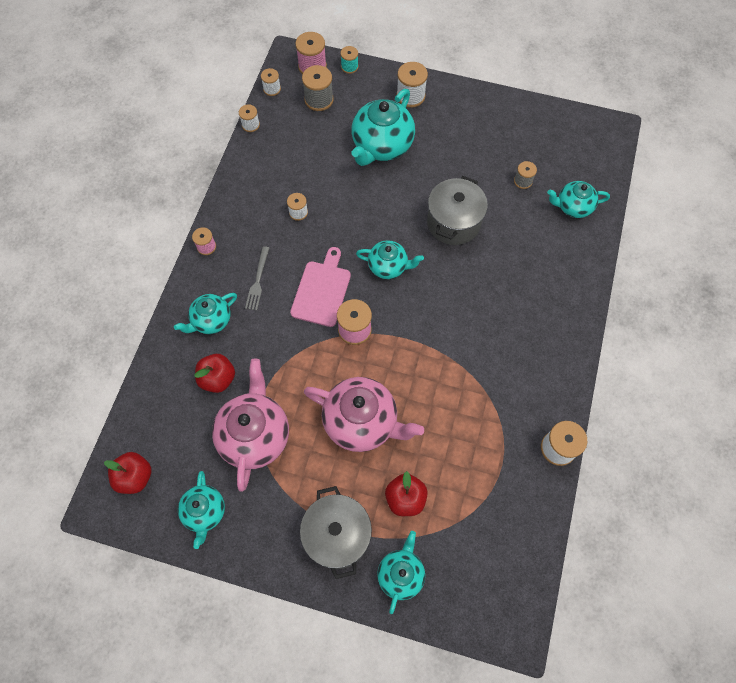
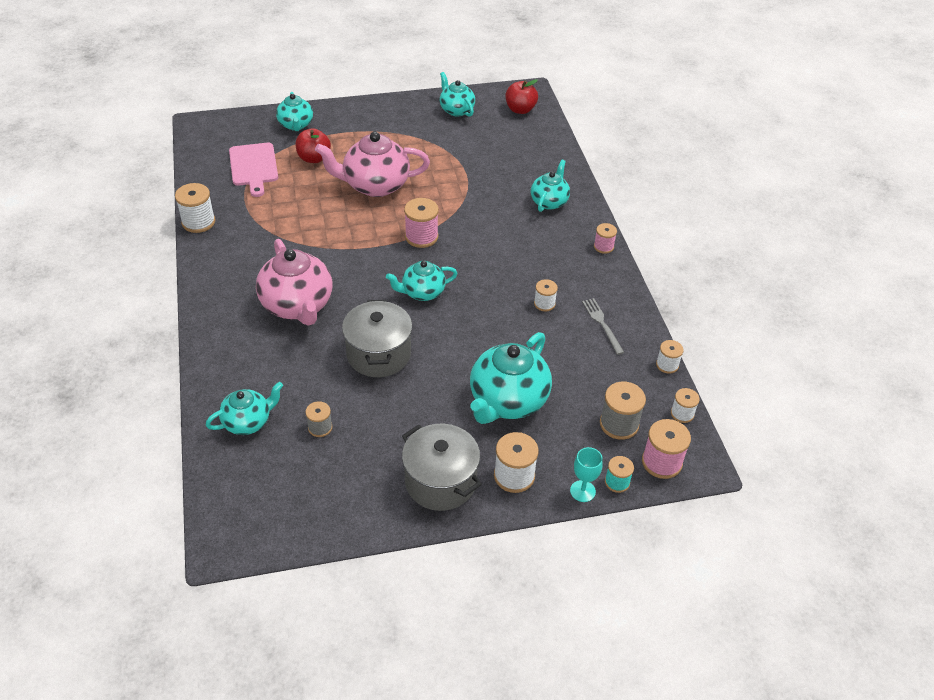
camera: 150 degrees right, 20 degrees down
red apple [194,354,235,393] -> none
pink teapot [212,359,289,492] -> pink teapot moved to [256,239,333,325]
grey fork [245,246,269,310] -> grey fork moved to [582,298,625,355]
pink cutting board [290,247,351,327] -> pink cutting board moved to [229,143,278,197]
grey pot [300,486,372,579] -> grey pot moved to [402,424,482,511]
turquoise teapot [351,89,415,166] -> turquoise teapot turned 150 degrees counterclockwise [470,332,552,424]
none -> turquoise goblet [570,447,603,502]

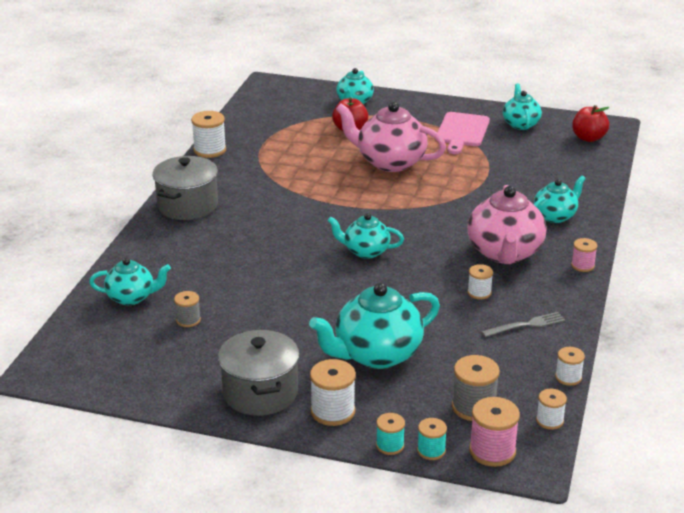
camera: 30 degrees right, 15 degrees down
pink cutting board [229,143,278,197] -> pink cutting board moved to [437,112,490,154]
pink teapot [256,239,333,325] -> pink teapot moved to [467,185,546,264]
grey pot [342,300,412,377] -> grey pot moved to [153,156,218,220]
pink spool [404,198,439,248] -> none
turquoise goblet [570,447,603,502] -> turquoise spool [376,413,405,455]
grey fork [582,298,625,355] -> grey fork turned 60 degrees clockwise [481,312,565,337]

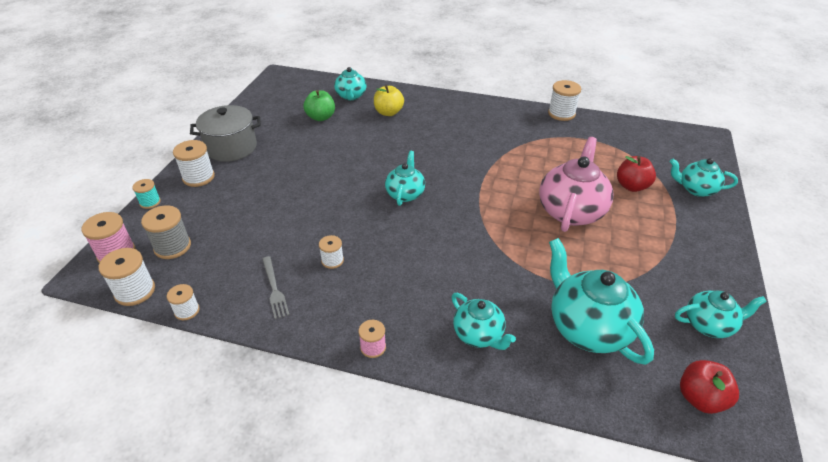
camera: 90 degrees right, 10 degrees up
grey pot [153,156,218,220] -> none
grey spool [174,291,201,327] -> green apple [304,90,335,121]
turquoise teapot [309,283,440,369] -> turquoise teapot moved to [549,238,654,365]
turquoise spool [417,418,447,460] -> none
pink cutting board [437,112,490,154] -> none
pink teapot [467,185,546,264] -> none
white spool [536,389,567,430] -> white spool [99,248,155,306], size x1.64
none -> yellow apple [374,85,404,116]

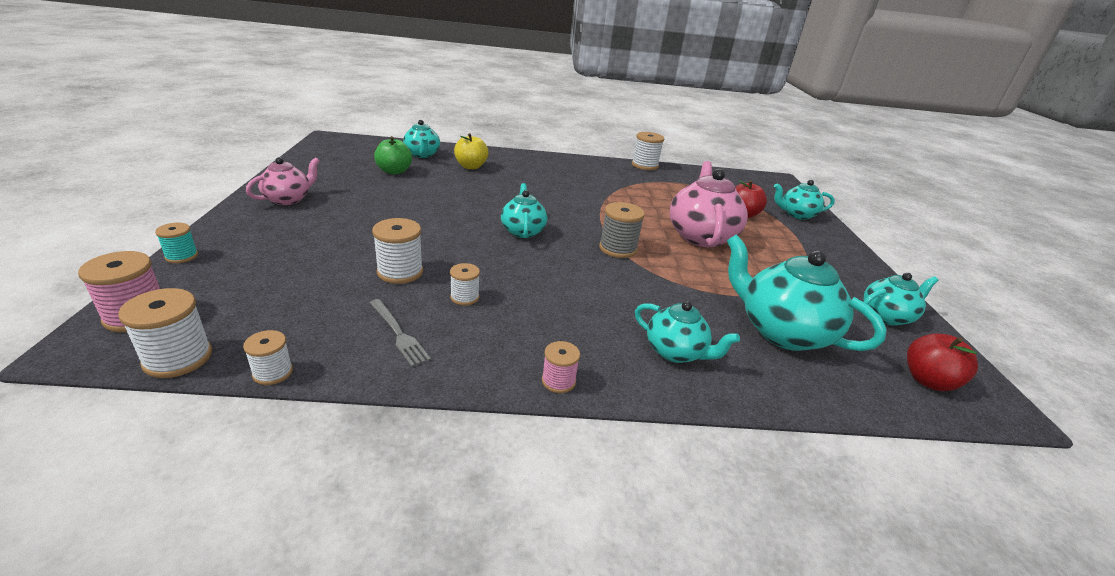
camera: 20 degrees left, 10 degrees down
grey spool [141,205,191,259] -> grey spool moved to [599,202,645,258]
white spool [173,140,215,187] -> white spool moved to [372,218,423,284]
grey pot [190,105,261,162] -> pink teapot [246,157,320,205]

